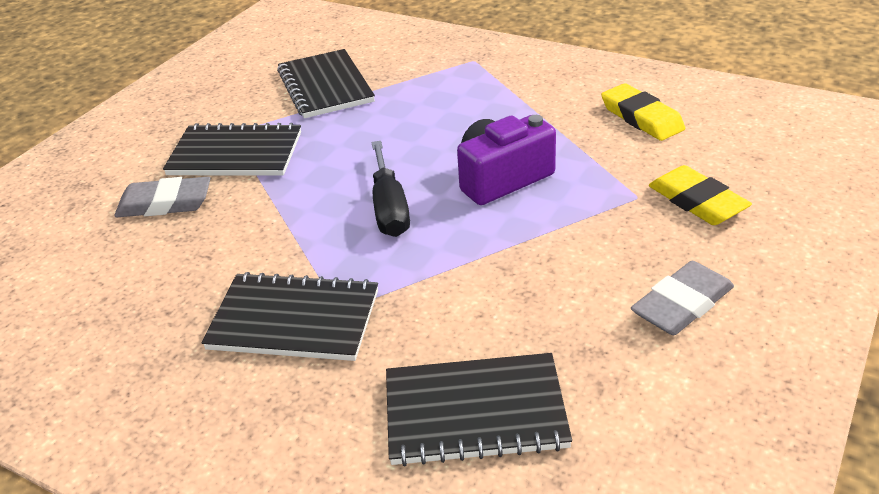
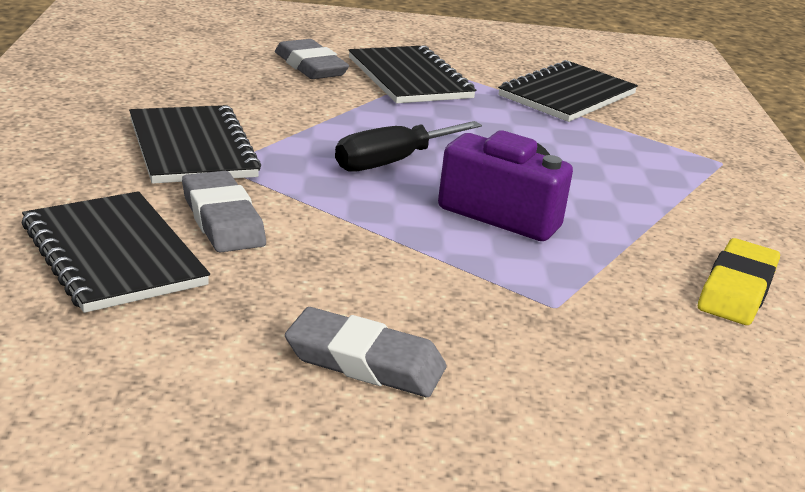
camera: 55 degrees right, 10 degrees down
yellow eraser [649,165,752,225] -> none
none -> grey eraser [182,171,266,253]

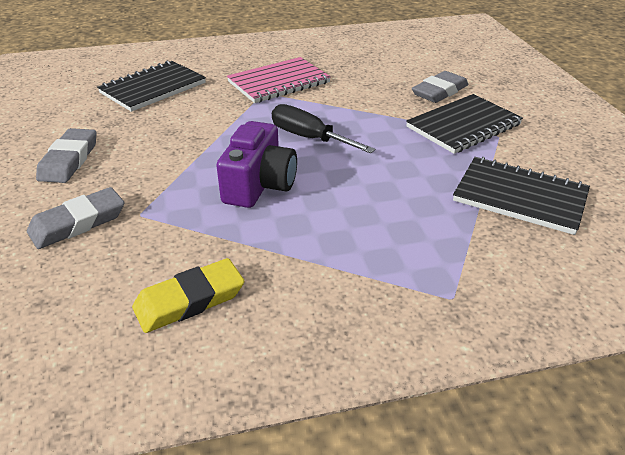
camera: 80 degrees right, 10 degrees up
black notebook [129,105,261,184] -> pink notebook [227,57,331,103]
grey eraser [182,171,266,253] -> grey eraser moved to [27,187,124,249]
yellow eraser [698,238,780,325] -> yellow eraser turned 45 degrees counterclockwise [132,258,244,333]

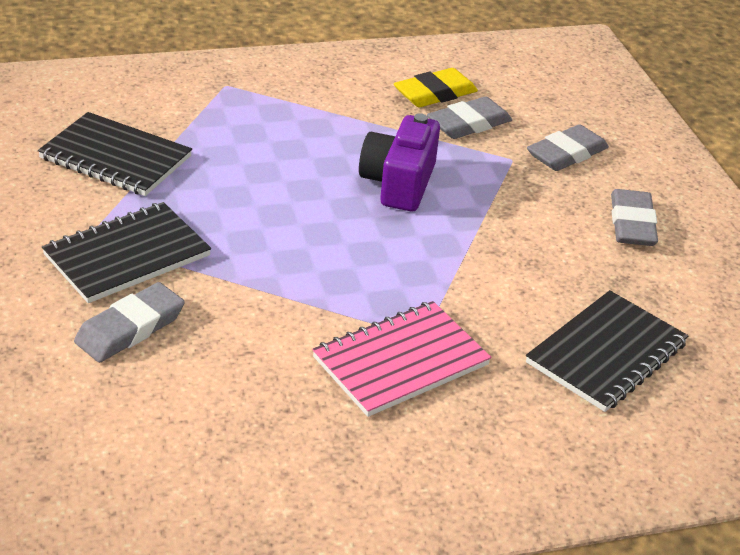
camera: 175 degrees right, 0 degrees up
black screwdriver [272,104,375,153] -> none
none -> grey eraser [427,97,512,139]

